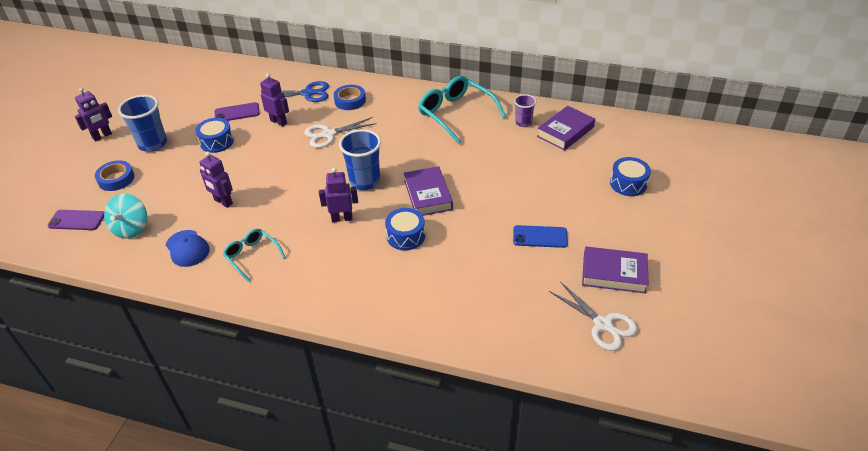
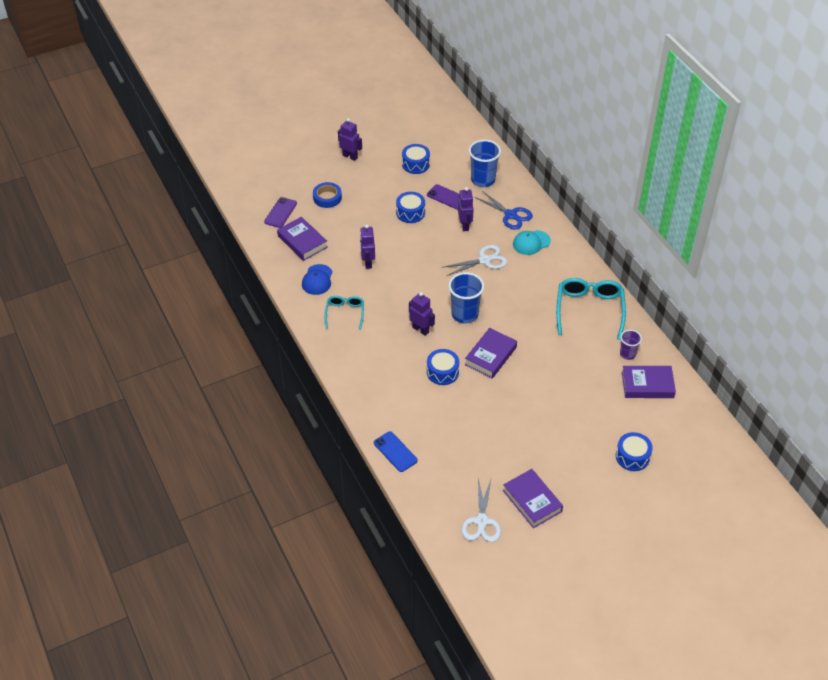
camera: 45 degrees right, 5 degrees up
purple phone [48,210,104,230] -> purple phone turned 60 degrees clockwise [264,197,297,228]
purple robot [75,87,112,141] -> purple robot turned 150 degrees counterclockwise [338,118,362,161]
turquoise spinning top [104,194,147,239] -> purple book [277,217,328,261]
blue cup [118,95,167,152] -> blue cup moved to [468,139,501,187]
white scissors [304,117,377,148] -> white scissors turned 135 degrees clockwise [444,245,507,276]
blue tape [334,85,366,110] -> turquoise cap [513,230,551,255]
blue phone [513,225,568,248] -> blue phone moved to [374,431,418,472]
none -> blue drum [402,144,430,174]

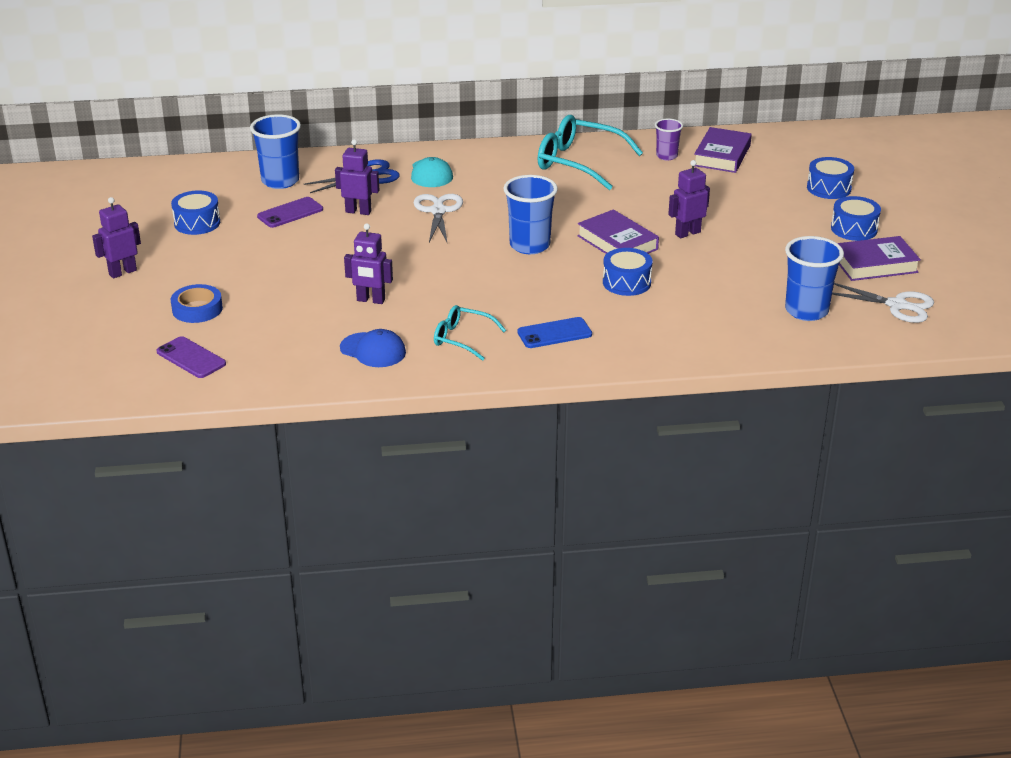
camera: 70 degrees left, 15 degrees down
purple book [277,217,328,261] -> none
blue phone [374,431,418,472] -> blue phone moved to [517,317,592,348]
blue drum [396,192,425,223] -> blue drum moved to [831,196,881,241]
purple robot [409,292,435,336] -> purple robot moved to [668,160,710,238]
none -> blue cup [785,236,844,321]

